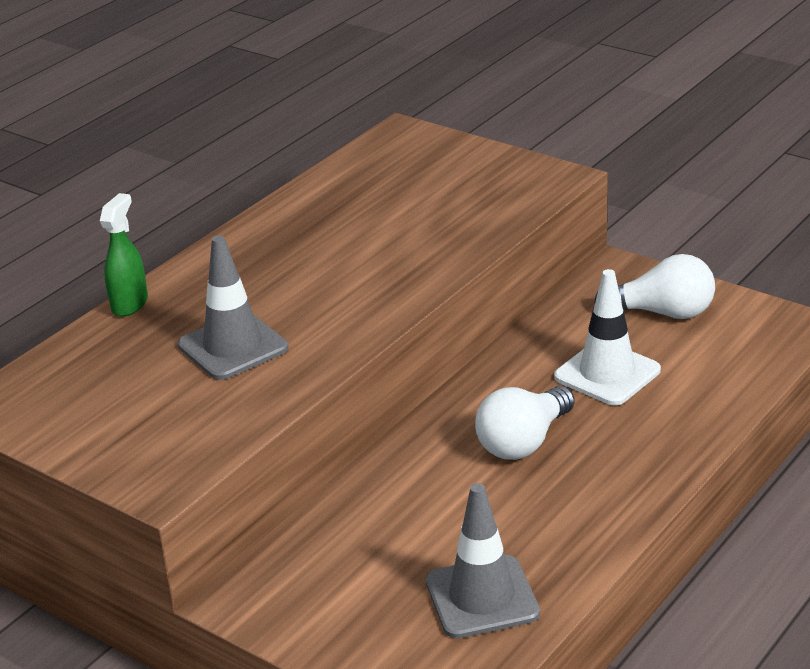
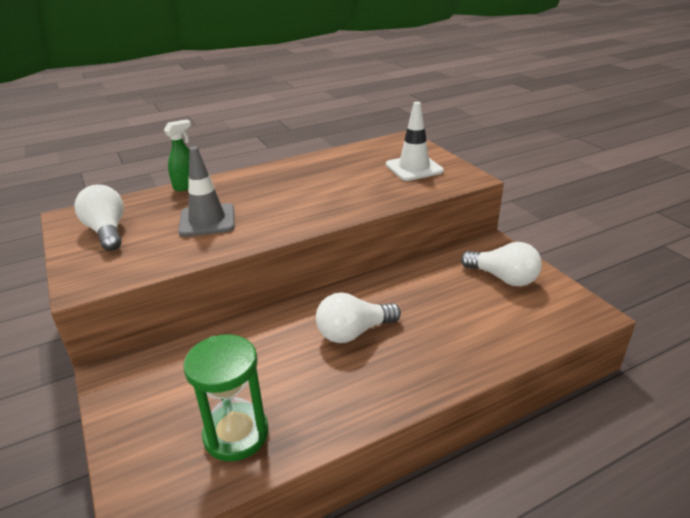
camera: 25 degrees right, 0 degrees up
grey traffic cone [426,483,540,638] -> green hourglass [183,334,269,461]
white traffic cone [554,269,661,405] -> white traffic cone moved to [386,102,444,181]
none -> white light bulb [74,185,124,251]

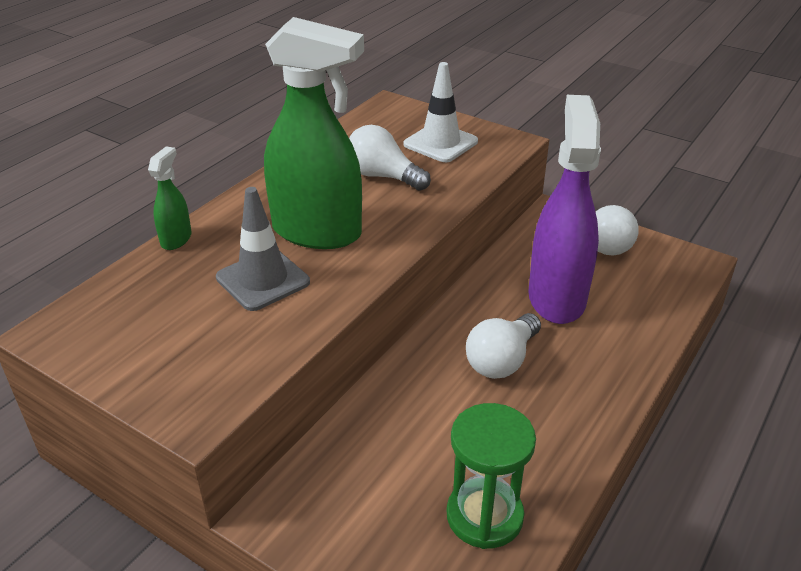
camera: 30 degrees left, 5 degrees up
white light bulb [74,185,124,251] -> white light bulb moved to [349,125,431,191]
none -> green spray bottle [264,17,364,249]
none -> purple spray bottle [528,95,601,324]

